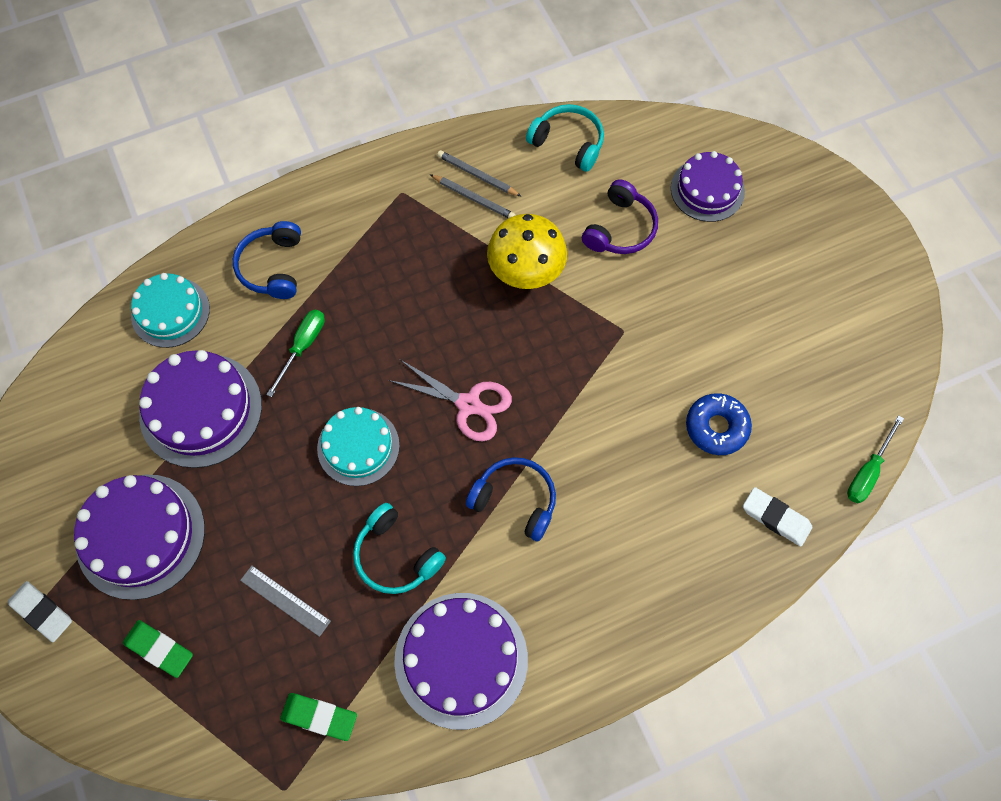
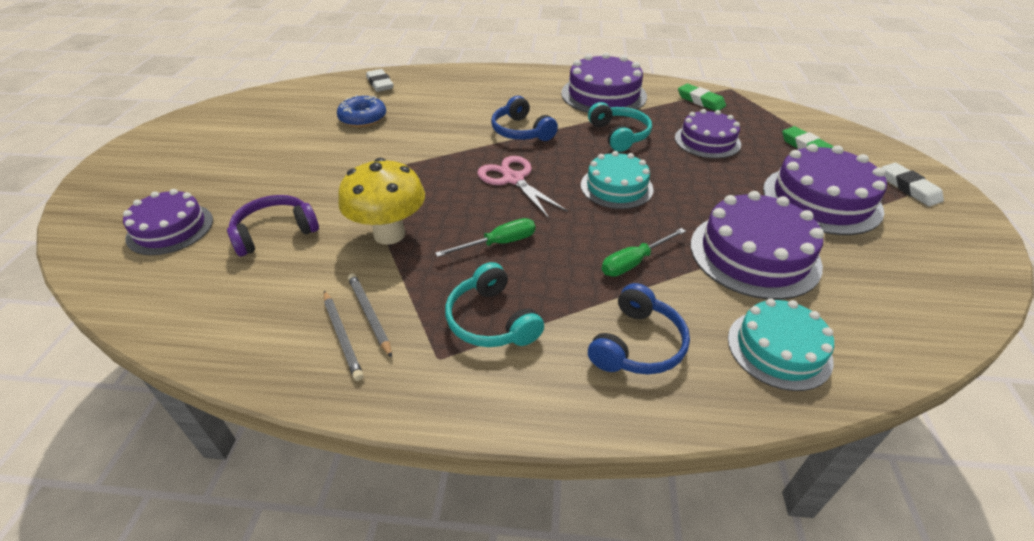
camera: 150 degrees left, 25 degrees down
grey ruler [240,565,331,637] -> purple cake [675,109,741,158]
turquoise headphones [526,104,604,172] -> turquoise headphones moved to [445,262,544,347]
green screwdriver [847,415,904,503] -> green screwdriver moved to [435,218,535,257]

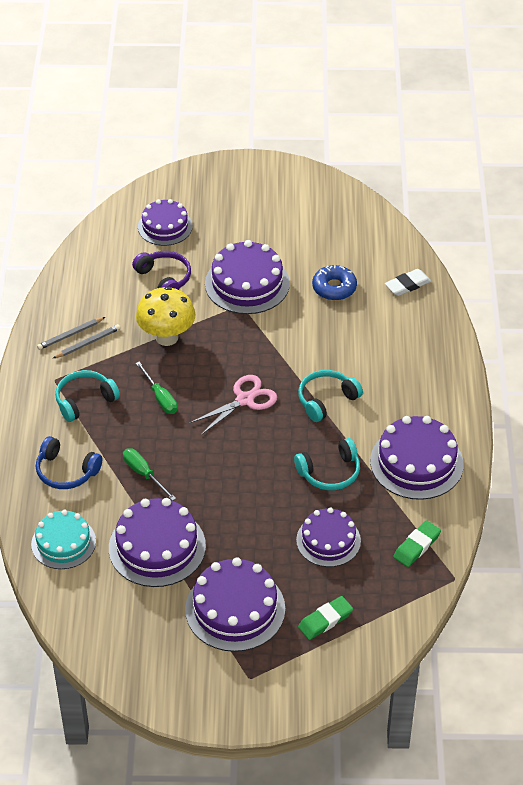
camera: 85 degrees right, 5 degrees up
blue headphones [491,96,558,141] -> turquoise headphones [298,370,363,422]
turquoise cake [581,151,653,209] -> none
white eraser [881,163,944,206] -> none
none -> purple cake [205,240,290,314]

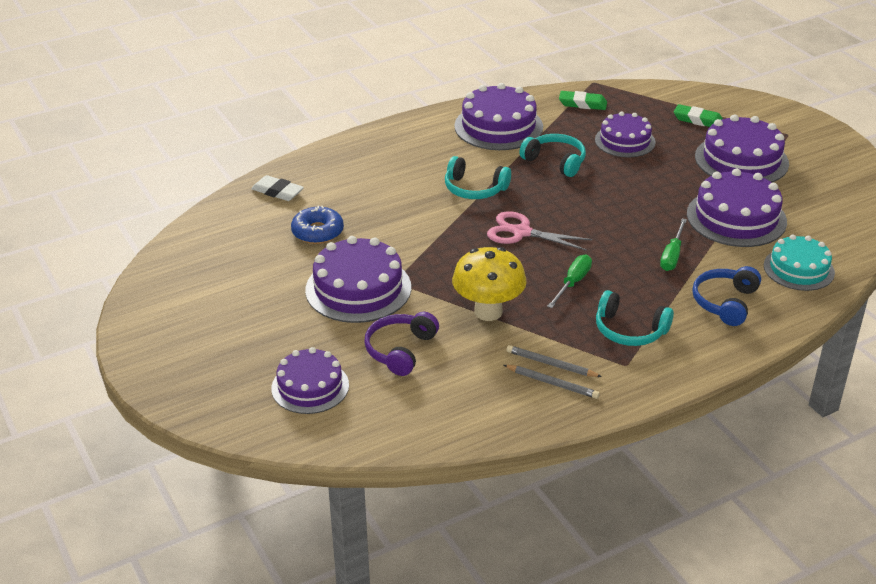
camera: 120 degrees left, 10 degrees down
blue headphones [36,436,102,489] -> blue headphones turned 150 degrees counterclockwise [692,266,761,326]

